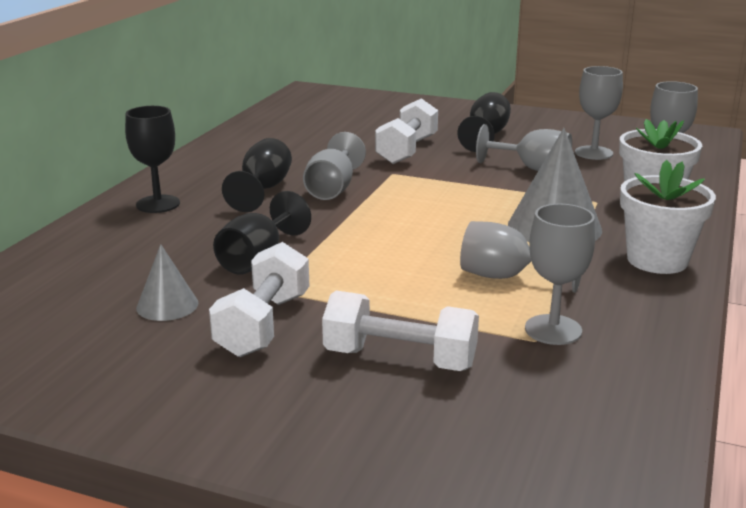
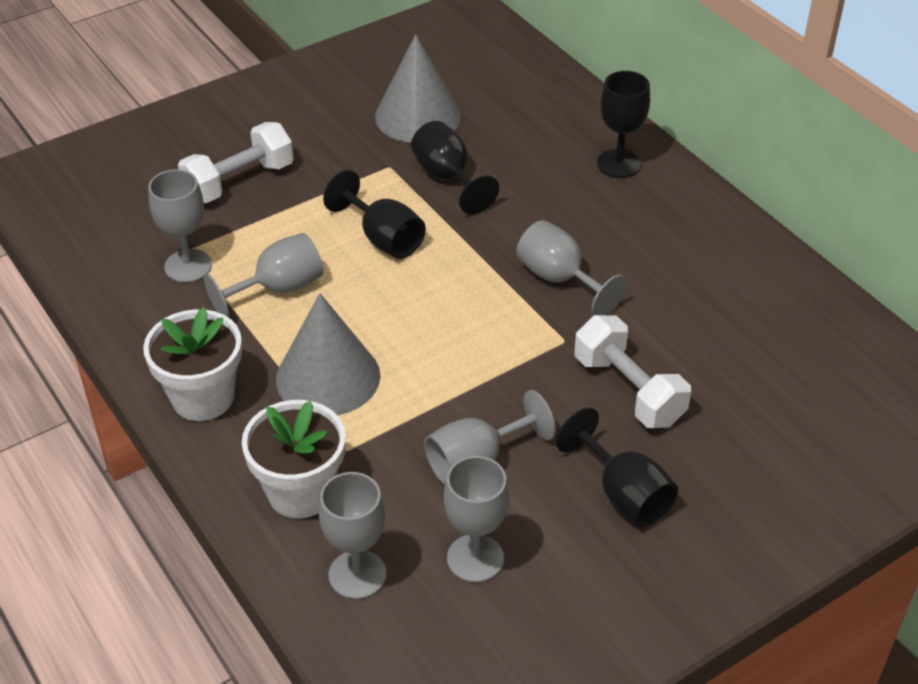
camera: 125 degrees right, 20 degrees up
grey cone [136,244,198,321] -> grey cone [375,34,461,143], size x1.81
white dumbbell [209,242,309,357] -> none
black goblet [222,138,292,212] -> black goblet moved to [323,170,426,259]

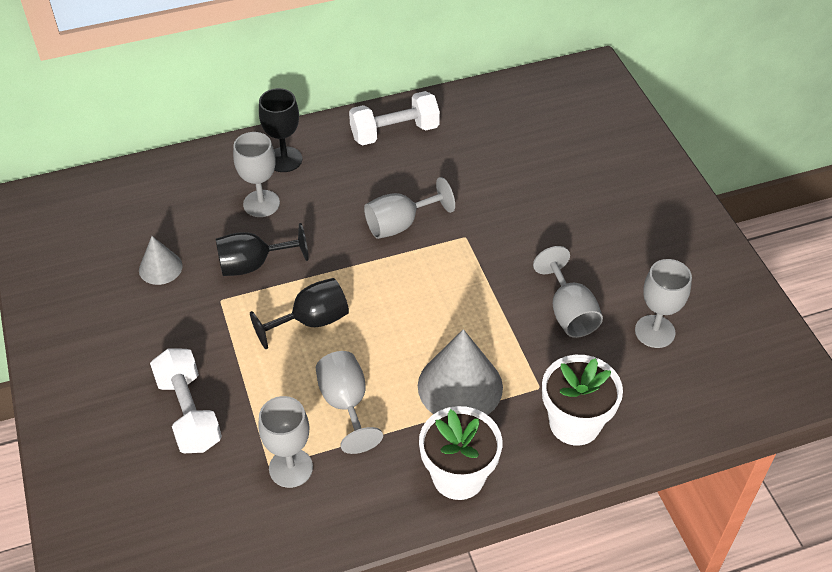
camera: 75 degrees left, 5 degrees up
grey goblet [319,472,386,599] -> grey goblet moved to [233,132,280,217]
grey cone [375,34,461,143] -> grey cone [139,236,183,285], size x0.55
black goblet [556,407,678,527] -> none
white dumbbell [575,315,691,428] -> white dumbbell moved to [349,91,440,145]

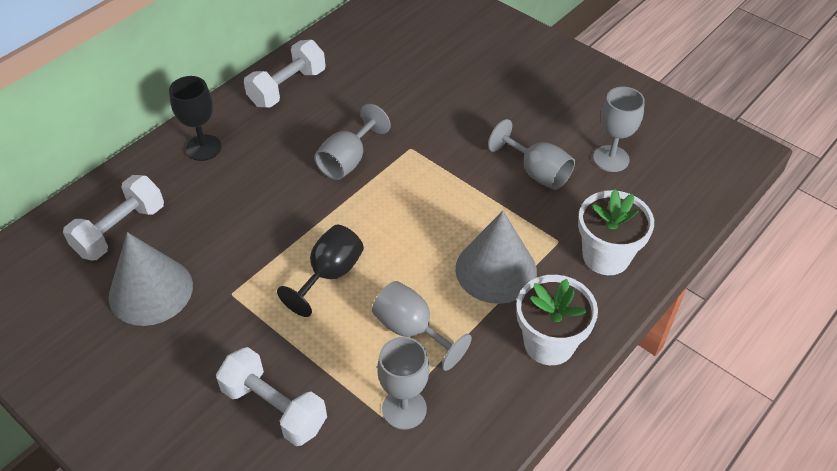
camera: 30 degrees left, 0 degrees up
grey cone [139,236,183,285] -> grey cone [109,232,193,326], size x1.81
black goblet [216,223,308,276] -> none
grey goblet [233,132,280,217] -> none
none -> white dumbbell [63,175,164,260]

